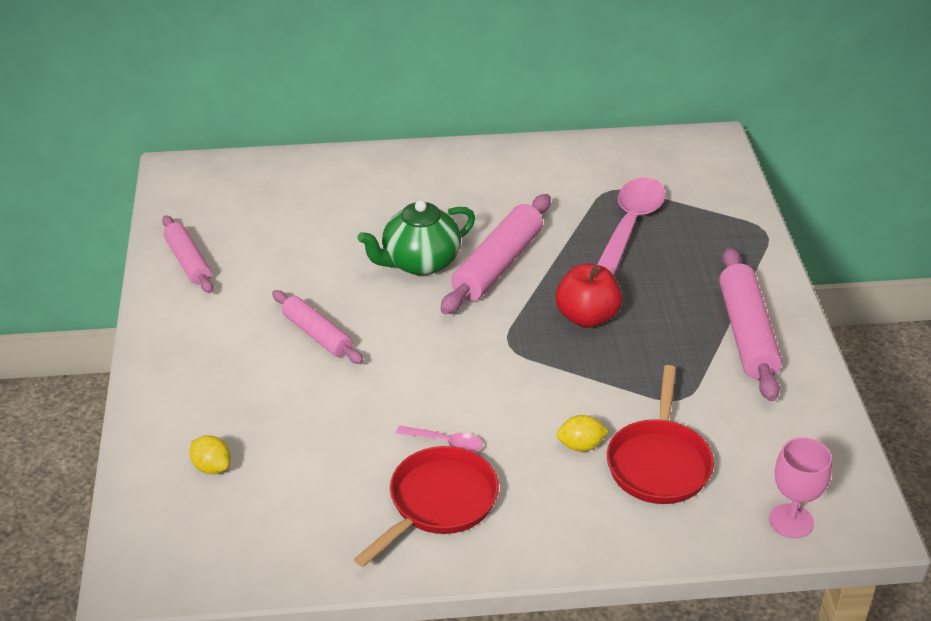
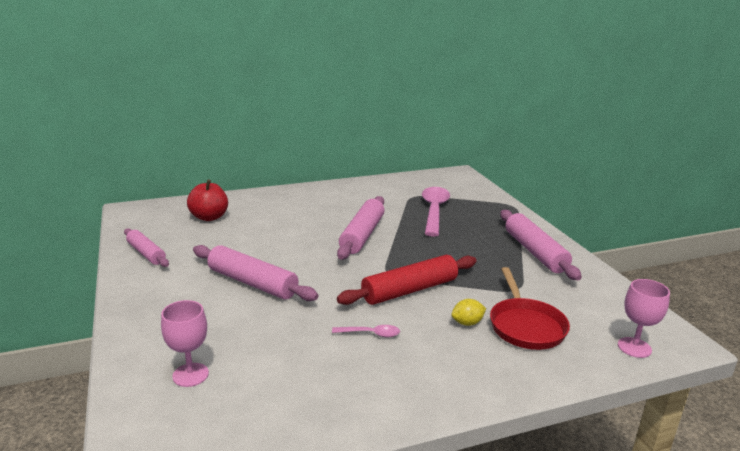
camera: 15 degrees left, 15 degrees down
yellow lemon [190,435,231,474] -> pink goblet [161,300,209,387]
pink rolling pin [272,290,364,364] -> pink rolling pin [193,245,318,301], size x1.57
red pan [354,446,499,567] -> none
green teapot [357,200,475,275] -> none
red apple [556,264,622,328] -> red apple moved to [187,179,228,221]
none -> red rolling pin [337,255,477,305]

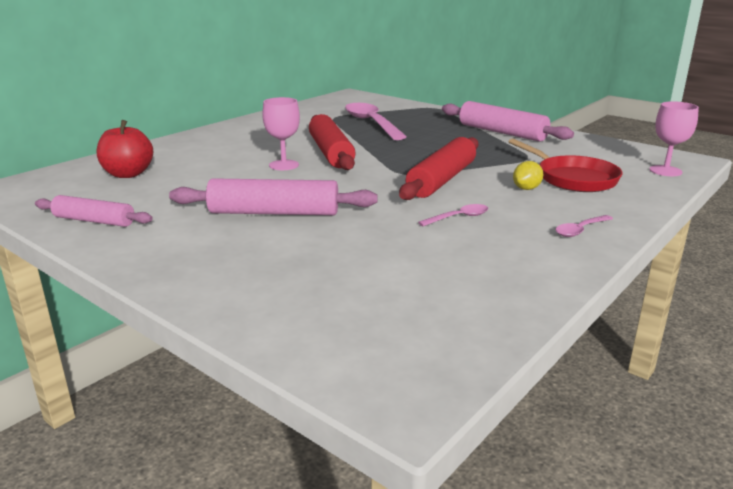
camera: 30 degrees left, 0 degrees up
pink goblet [161,300,209,387] -> pink goblet moved to [262,97,300,170]
pink rolling pin [337,196,385,260] -> red rolling pin [309,114,355,170]
none -> pink spoon [555,215,613,237]

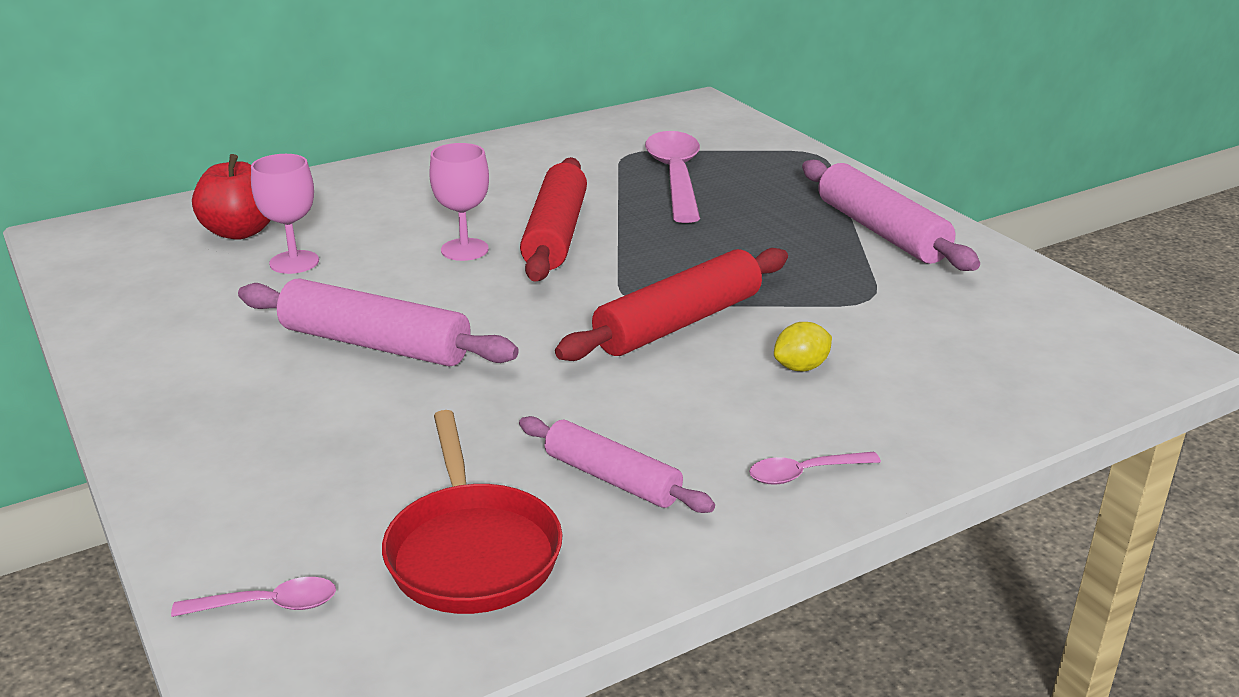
camera: 20 degrees right, 5 degrees up
pink rolling pin [35,195,153,227] -> pink rolling pin moved to [519,416,715,513]
pink spoon [418,204,488,226] -> pink spoon moved to [171,577,336,617]
red pan [508,139,623,192] -> red pan moved to [382,410,563,614]
pink goblet [649,101,699,176] -> pink goblet moved to [251,154,319,274]

